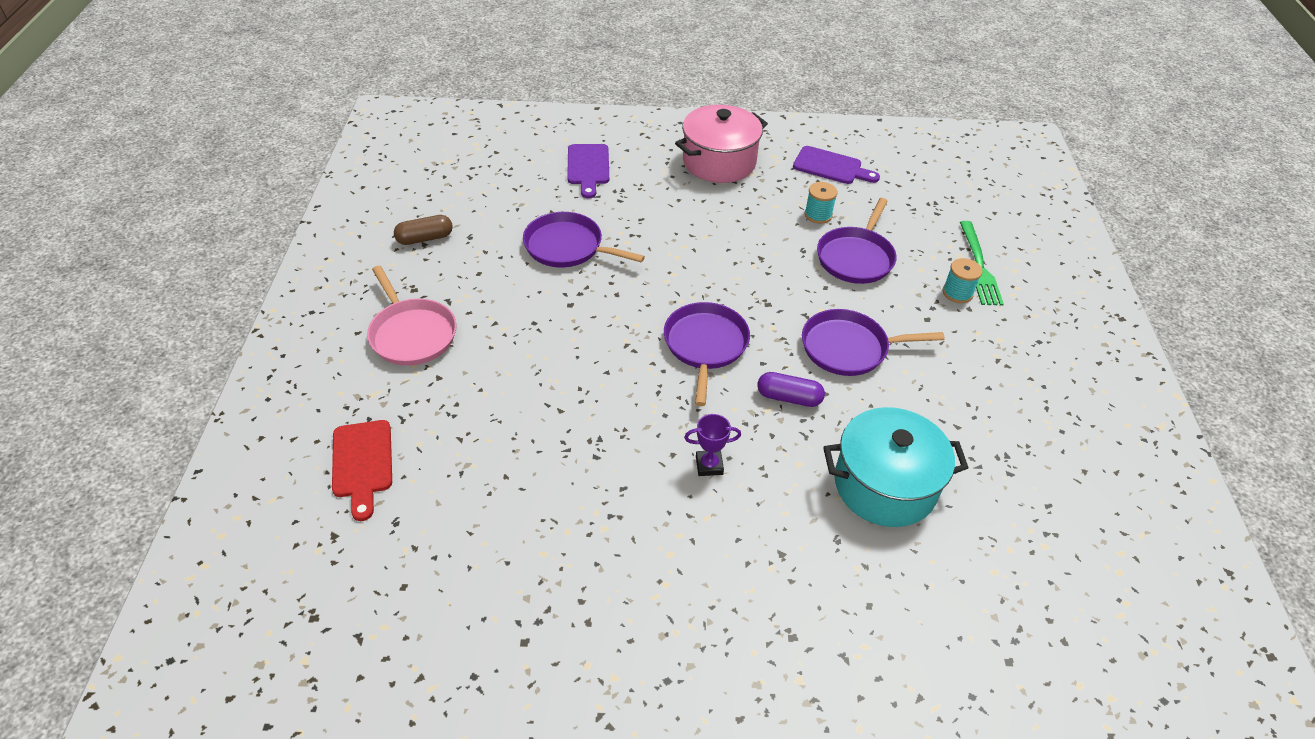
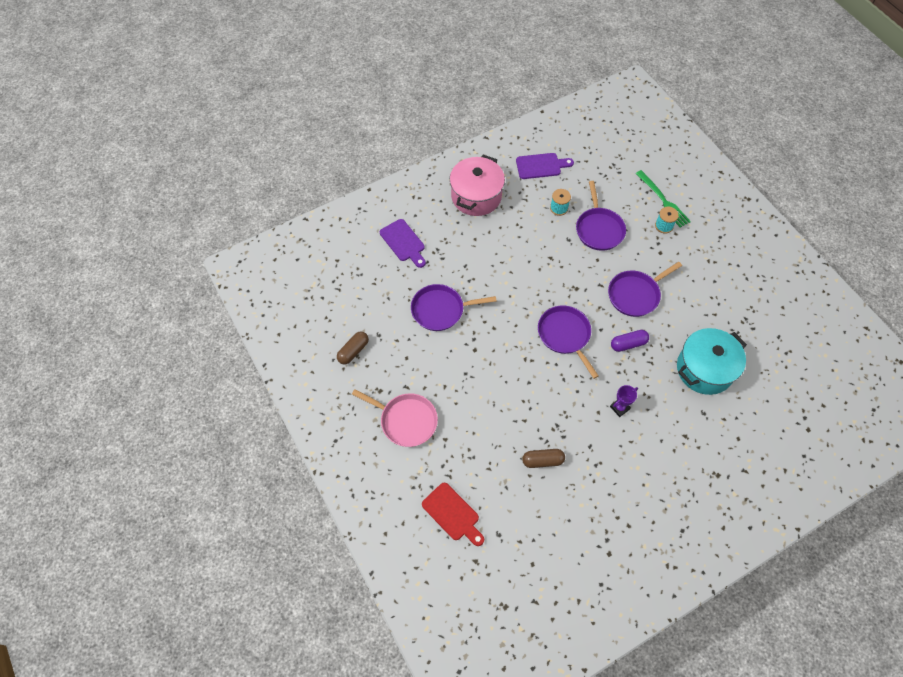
camera: 30 degrees left, 15 degrees up
none -> brown capsule [522,449,565,468]

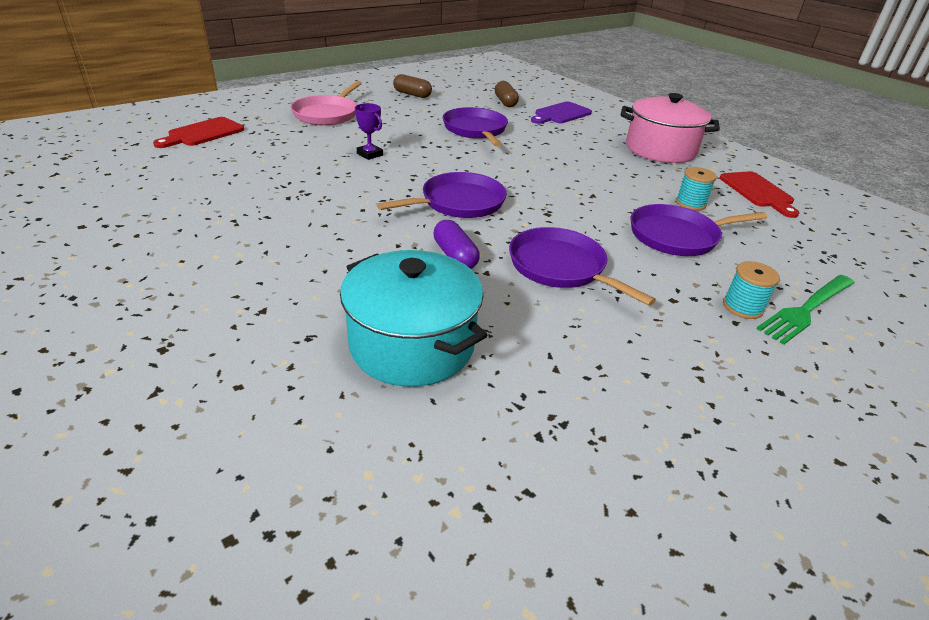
camera: 80 degrees right, 25 degrees down
purple cutting board [516,153,574,179] -> red cutting board [720,171,799,218]
brown capsule [522,449,565,468] -> brown capsule moved to [495,81,519,107]
purple trophy [610,385,638,417] -> purple trophy moved to [355,103,383,160]

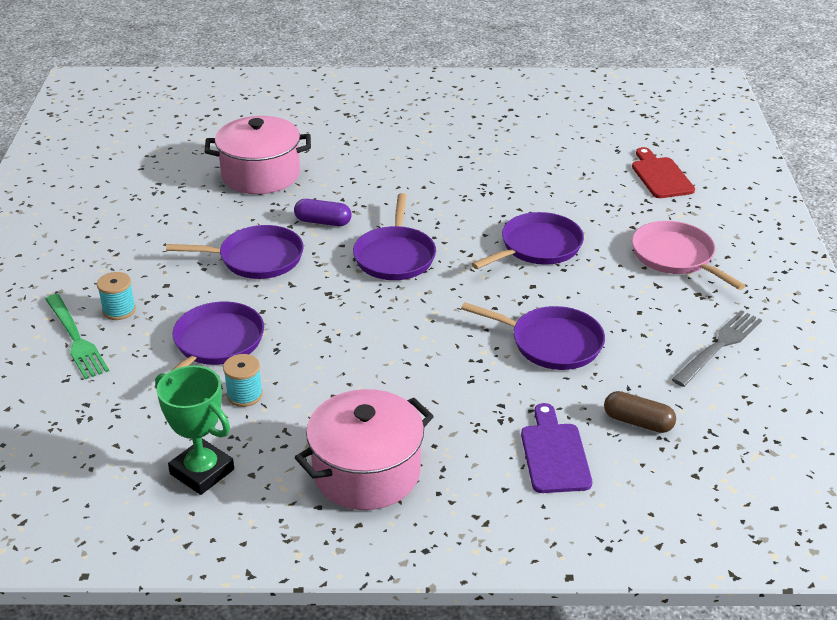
camera: 130 degrees right, 0 degrees up
turquoise pot [340,250,488,387] -> pink pot [205,116,311,194]
purple trophy [355,103,383,160] -> purple pan [472,212,584,269]
brown capsule [393,74,432,98] -> grey fork [672,310,762,387]
red cutting board [720,171,799,218] -> green trophy [155,365,234,495]
green fork [756,275,855,345] -> green fork turned 150 degrees clockwise [45,294,109,379]

